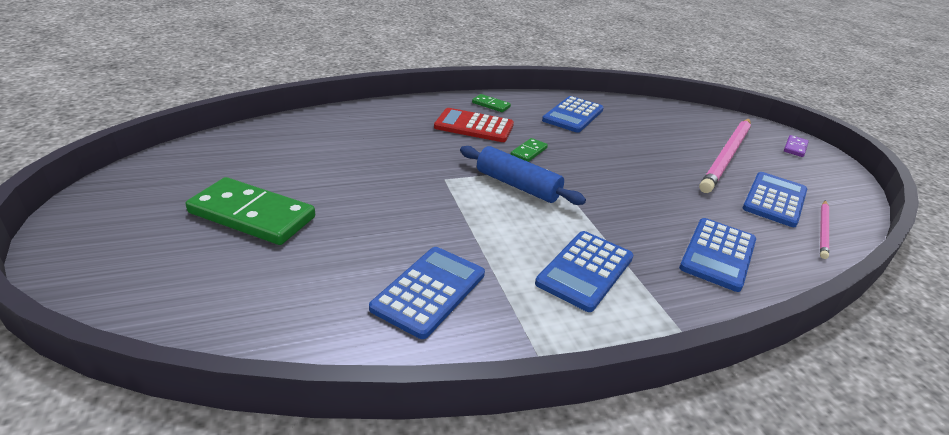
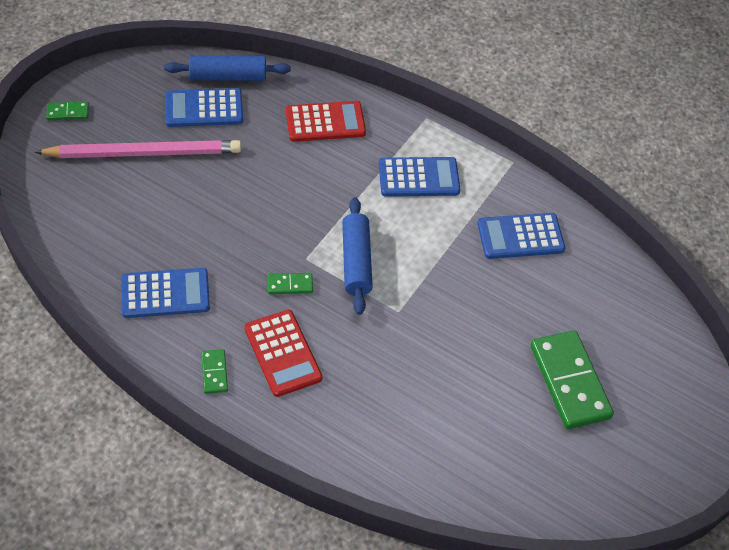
camera: 130 degrees left, 20 degrees up
blue calculator [679,218,756,292] -> red calculator [286,101,366,142]
purple domino [784,135,809,157] -> green domino [46,101,89,120]
pink pencil [820,201,829,259] -> blue rolling pin [164,55,291,81]

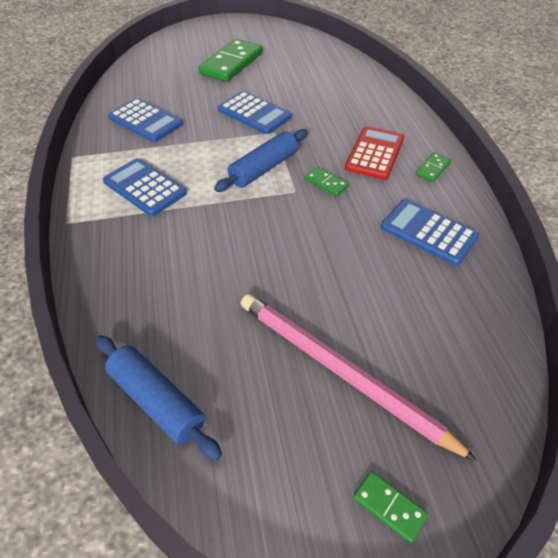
camera: 130 degrees left, 5 degrees down
blue calculator [165,88,243,127] -> blue calculator moved to [218,91,292,134]
red calculator [286,101,366,142] -> none

